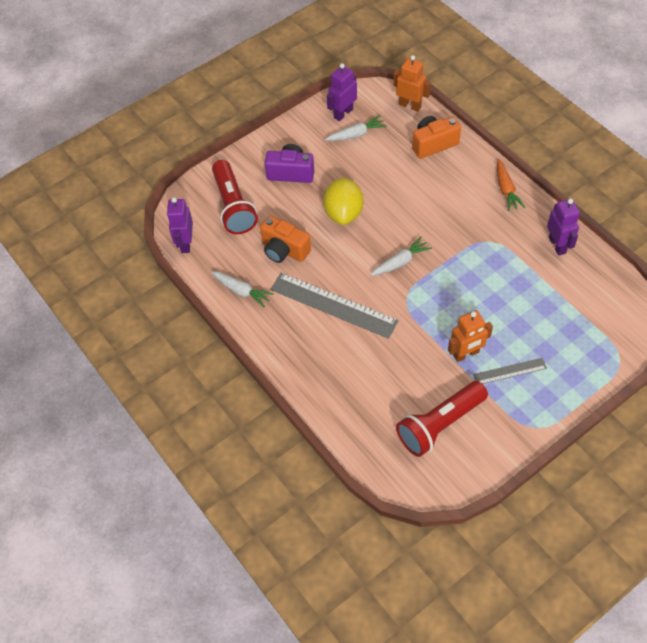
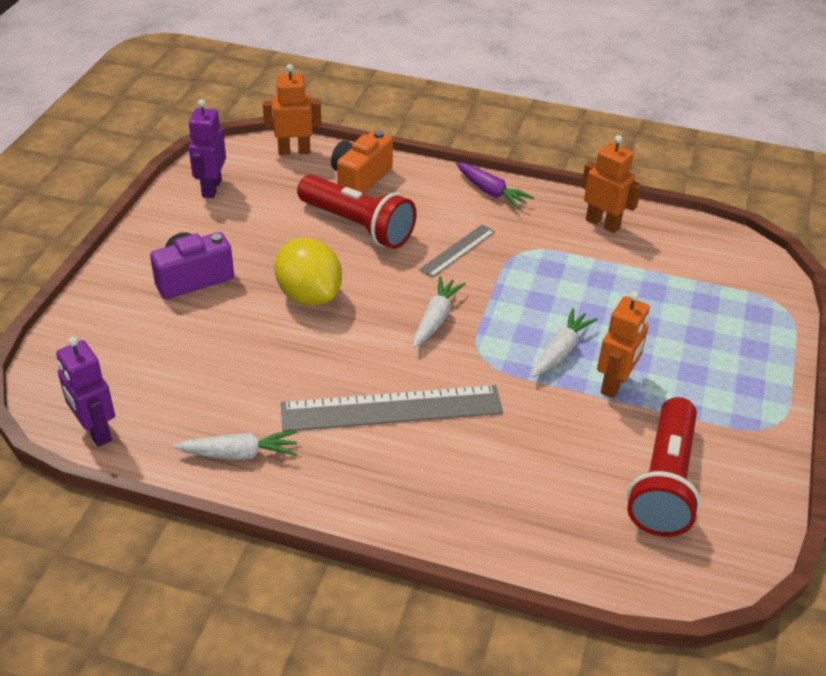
camera: 40 degrees left, 15 degrees down
red flashlight [212,160,258,234] -> red flashlight moved to [297,175,417,249]
orange camera [260,216,311,263] -> none
white carrot [325,115,387,141] -> white carrot moved to [532,308,598,377]
grey ruler [473,358,547,384] -> grey ruler moved to [419,224,495,278]
orange carrot [497,159,525,211] -> purple carrot [456,162,534,209]
purple robot [547,198,580,256] -> orange robot [581,135,642,233]

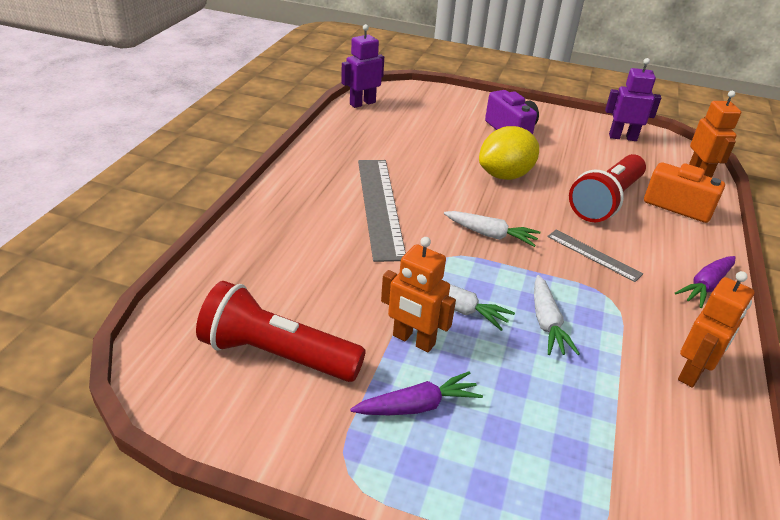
camera: 90 degrees right, 5 degrees down
white carrot [174,430,297,460] -> white carrot moved to [534,275,580,355]
none -> purple carrot [350,371,483,415]

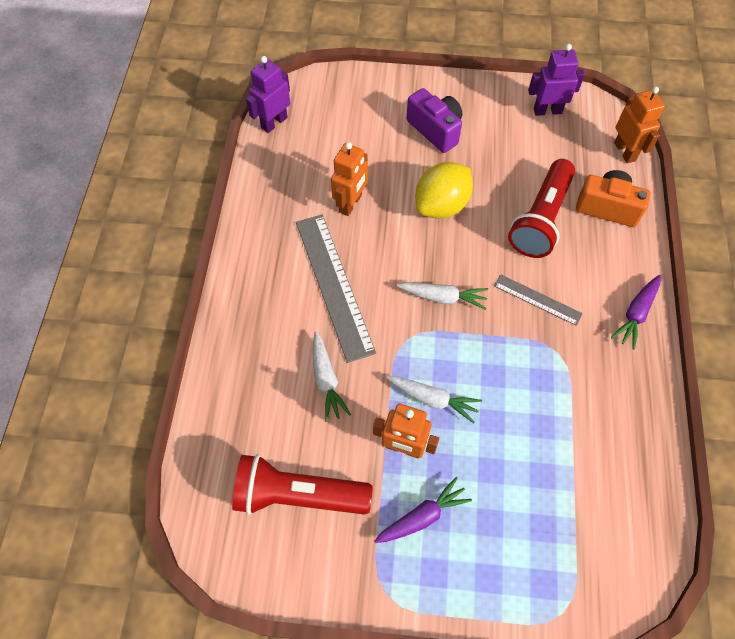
camera: 10 degrees left, 25 degrees up
white carrot [534,275,580,355] -> white carrot moved to [313,332,351,422]
orange robot [678,271,754,388] -> orange robot moved to [331,142,368,216]

